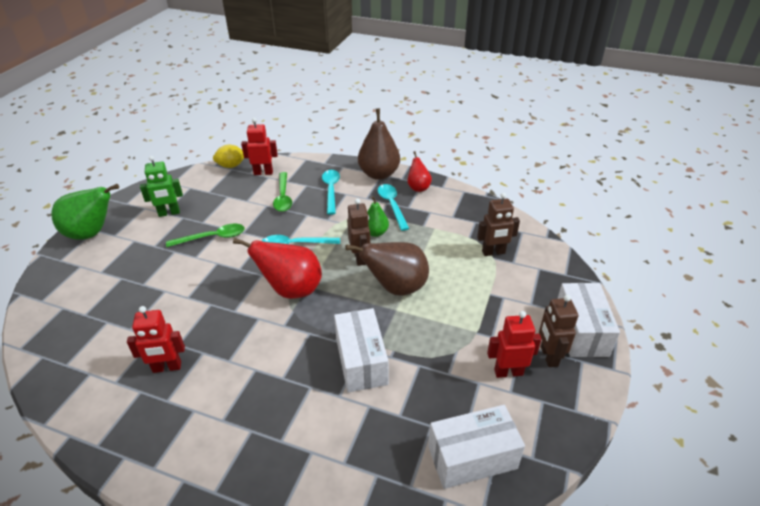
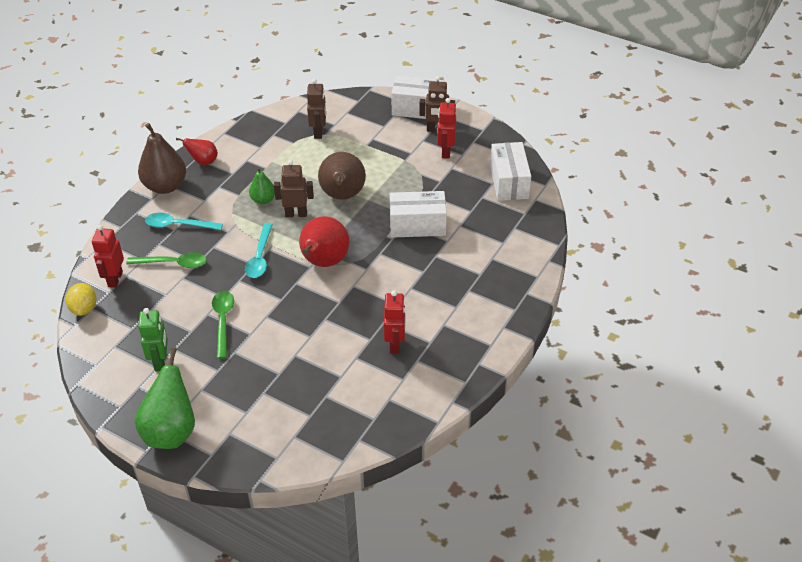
camera: 80 degrees left, 5 degrees up
turquoise spoon [378,184,409,231] -> none

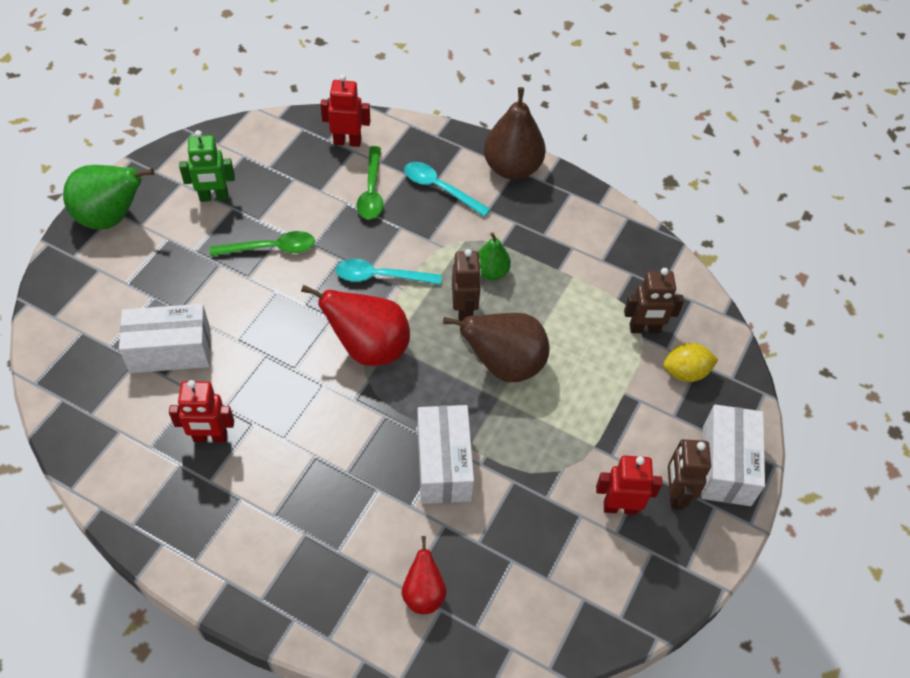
camera: 85 degrees right, 10 degrees up
yellow lemon [66,283,96,316] -> yellow lemon moved to [663,343,719,382]
turquoise spoon [145,213,223,230] -> turquoise spoon turned 60 degrees counterclockwise [404,162,491,217]
red pear [176,138,218,165] -> red pear moved to [402,536,447,614]
white box [490,142,531,201] -> white box moved to [119,304,210,373]

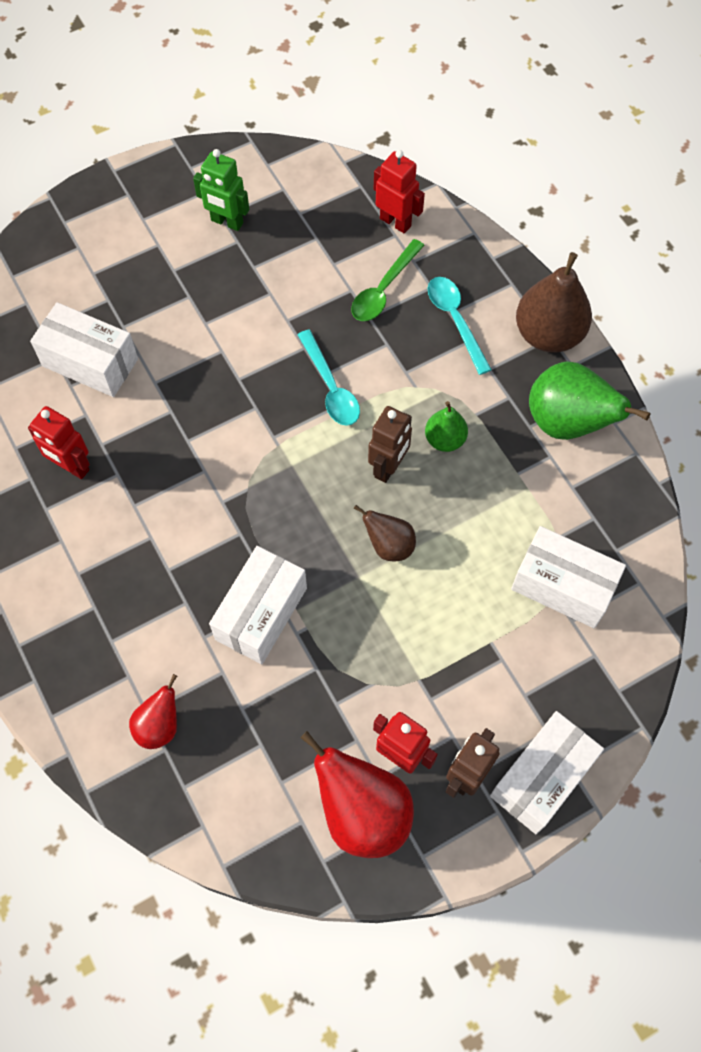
camera: 35 degrees right, 10 degrees up
green pear [63,165,154,229] -> green pear moved to [529,361,650,440]
green spoon [210,231,315,256] -> none
red pear [301,285,410,366] -> red pear moved to [301,731,414,858]
turquoise spoon [336,259,442,285] -> turquoise spoon turned 150 degrees counterclockwise [298,330,360,426]
brown pear [443,313,550,382] -> brown pear [354,505,416,562], size x0.56
brown robot [624,268,684,333] -> white box [511,526,626,628]
yellow lemon [663,343,719,382] -> none

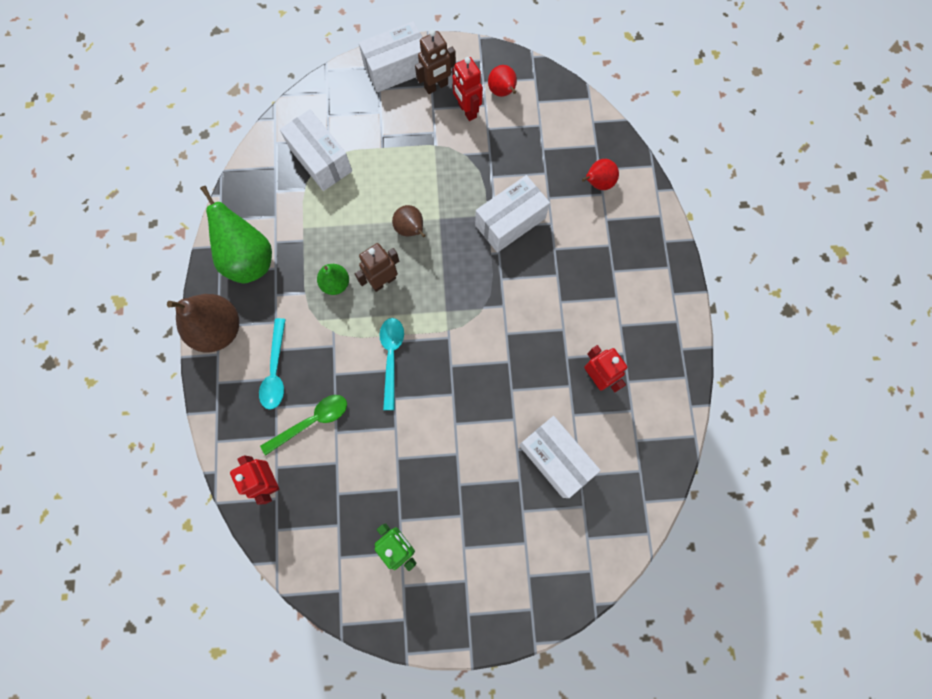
camera: 155 degrees left, 10 degrees up
red pear [301,731,414,858] -> red pear [488,65,517,97], size x0.56

